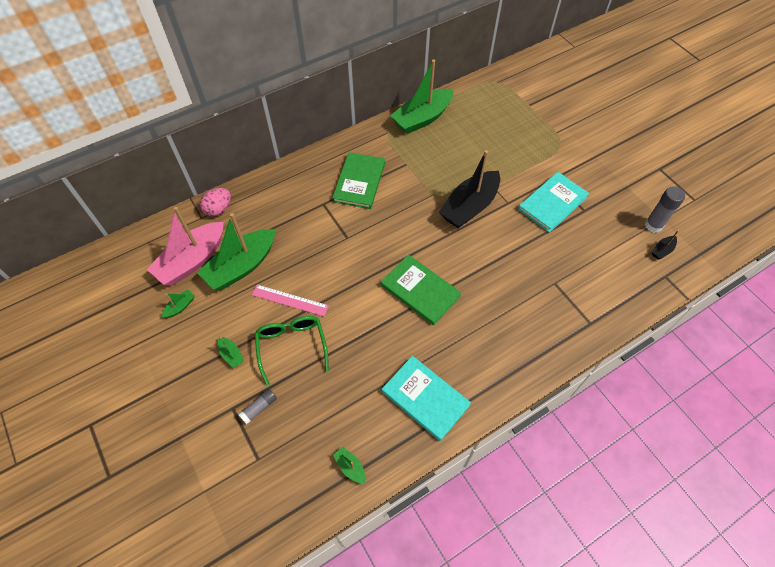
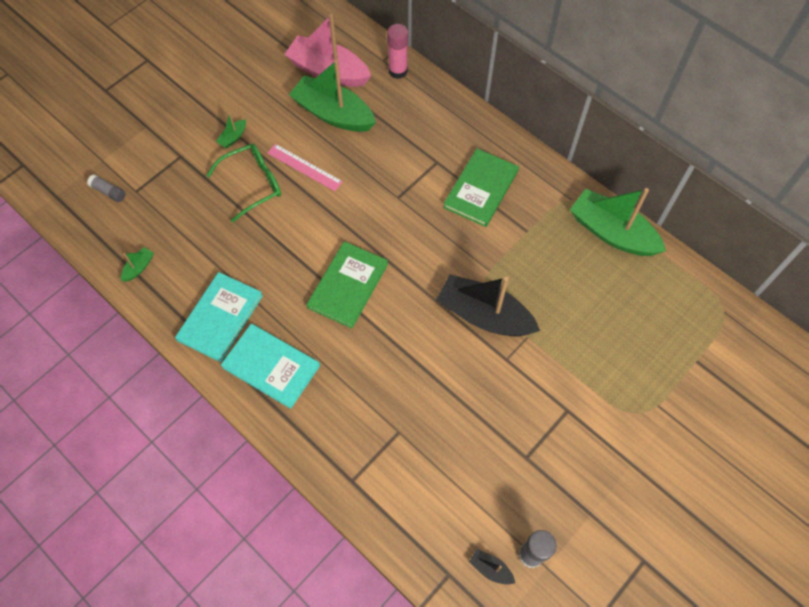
camera: 75 degrees right, 5 degrees up
green boat [162,289,195,318] -> none
pink egg [200,188,231,216] -> pink glue stick [387,24,408,79]
grey glue stick [238,389,277,424] -> grey glue stick moved to [87,174,125,202]
pink ruler [252,285,329,316] -> pink ruler turned 60 degrees counterclockwise [267,144,343,191]
green book [332,152,385,209] -> green book turned 60 degrees counterclockwise [443,148,519,227]
turquoise book [518,172,589,233] -> turquoise book moved to [221,324,320,409]

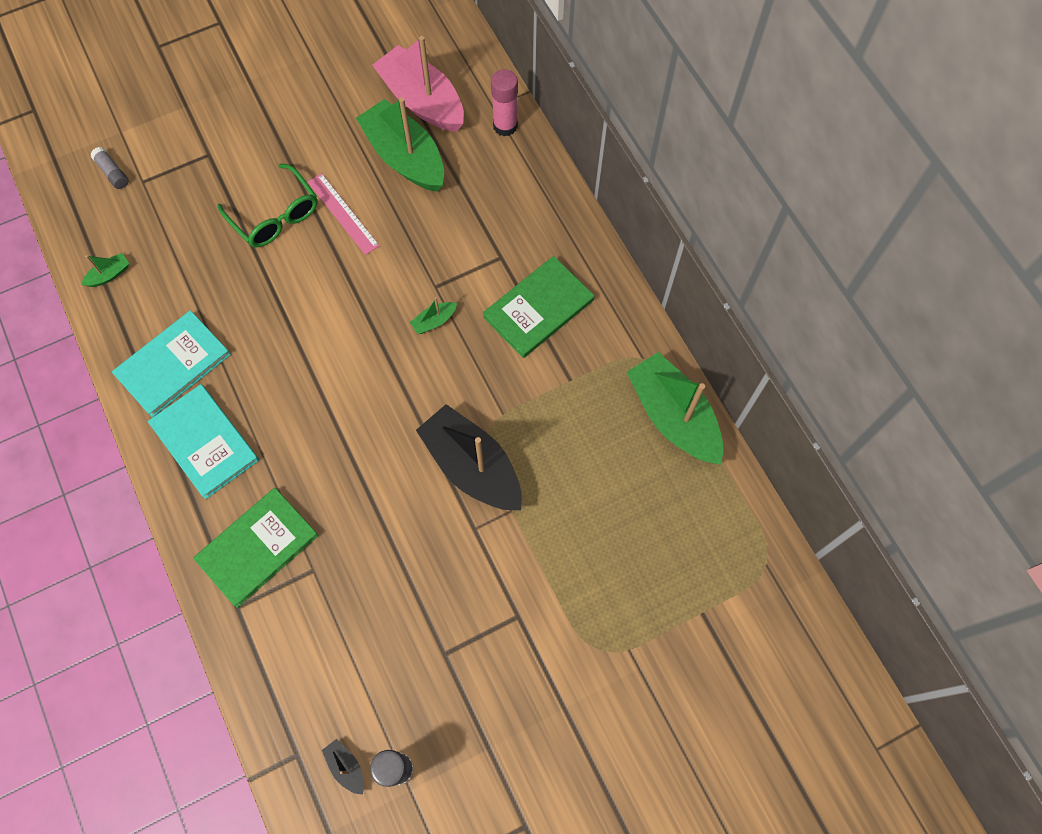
camera: 20 degrees right, 5 degrees up
green glasses [206,144,281,223] -> green glasses turned 60 degrees clockwise [217,164,318,248]
green boat [216,113,246,148] -> green boat moved to [410,297,457,334]
green book [306,241,388,328] -> green book moved to [193,488,319,608]

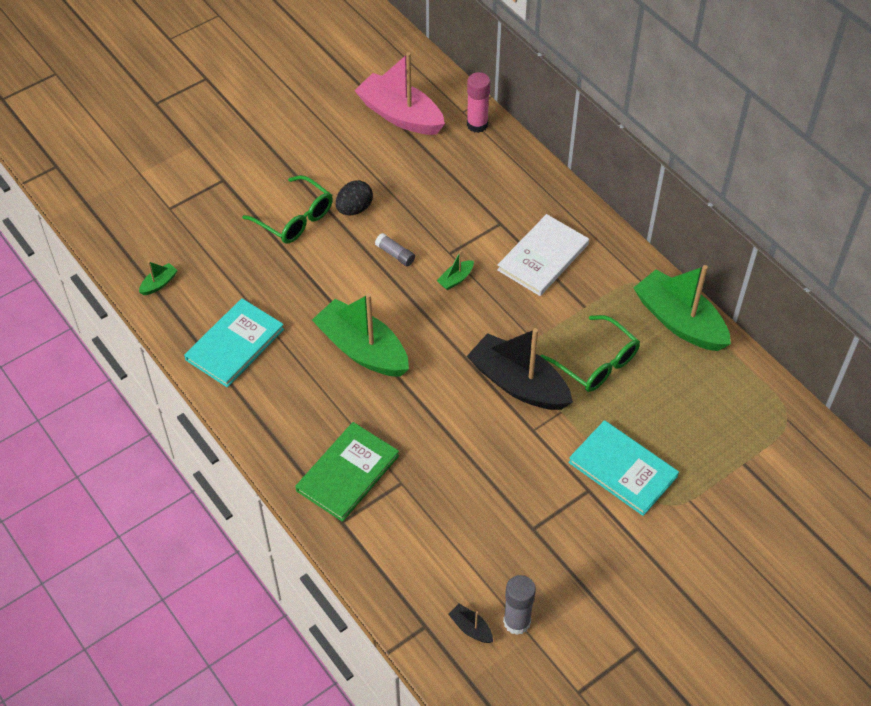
camera: 10 degrees left, 15 degrees down
grey glue stick [90,147,129,189] -> grey glue stick moved to [375,233,415,266]
turquoise book [148,384,259,499] -> turquoise book moved to [568,420,679,516]
pink ruler [308,173,380,255] -> black egg [336,180,373,215]
green boat [356,97,444,192] -> green boat moved to [312,293,409,377]
green book [483,256,594,358] -> white book [497,214,589,296]
none -> green glasses [540,315,640,392]

